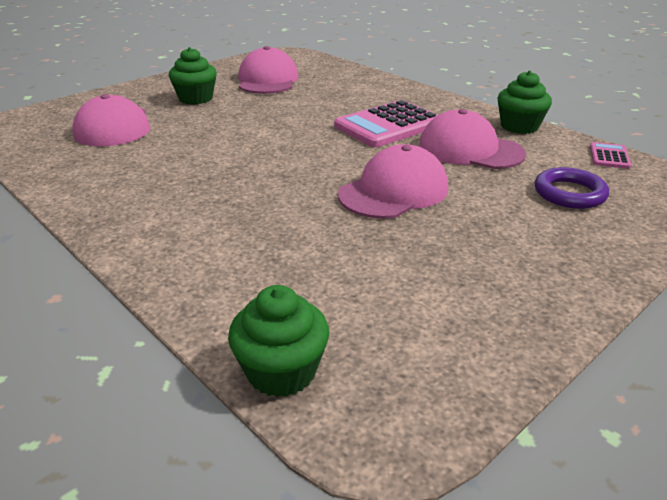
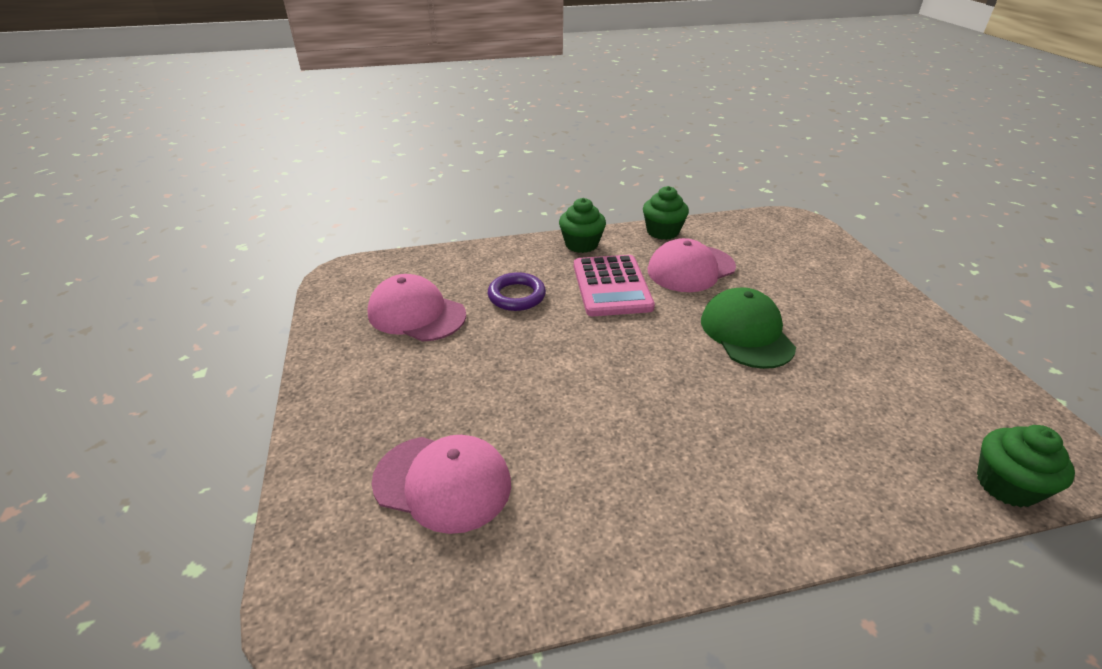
camera: 60 degrees left, 5 degrees up
green cupcake [169,47,217,105] -> green cupcake moved to [559,198,606,253]
pink cap [338,144,448,219] -> green cap [701,287,796,369]
purple ring [535,167,609,209] -> purple ring moved to [488,272,546,311]
pink calculator [590,142,631,169] -> none

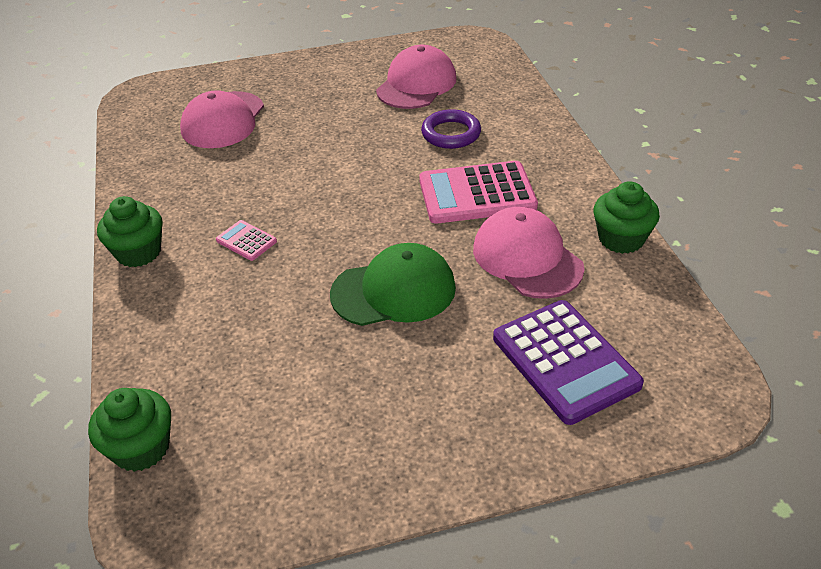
camera: 90 degrees right, 5 degrees up
green cupcake [559,198,606,253] -> green cupcake moved to [97,196,163,267]
none -> pink calculator [216,220,277,261]
none -> purple calculator [493,300,644,425]

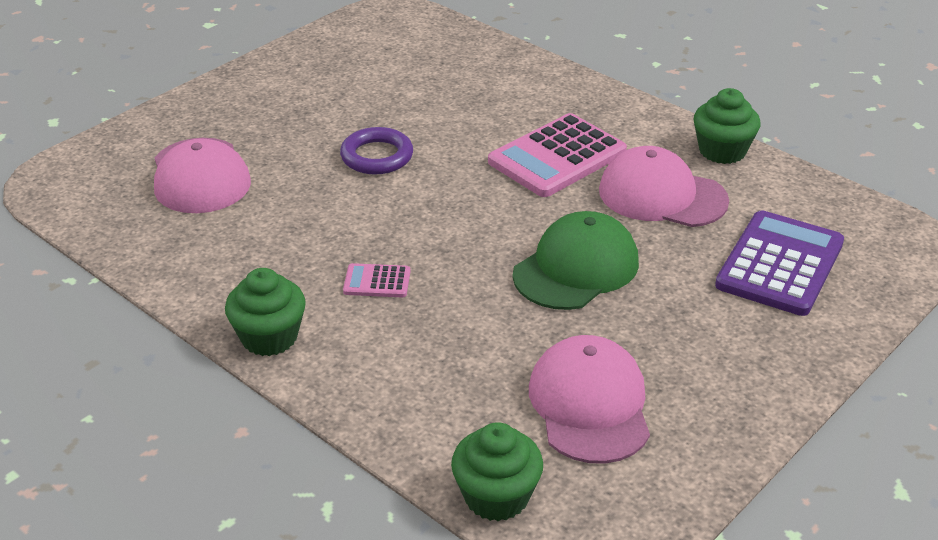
camera: 35 degrees left, 5 degrees down
pink cap [376,45,457,109] -> pink cap moved to [529,335,650,464]
purple ring [421,109,481,149] -> purple ring moved to [340,127,413,174]
purple calculator [493,300,644,425] -> purple calculator turned 90 degrees counterclockwise [715,210,844,316]

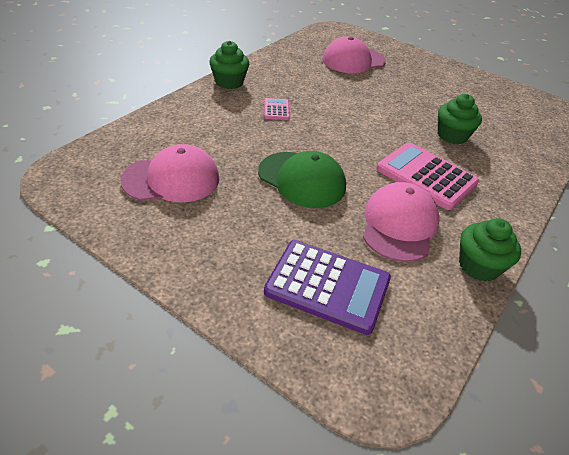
camera: 80 degrees right, 5 degrees up
purple ring [340,127,413,174] -> none
green cupcake [451,422,543,521] -> green cupcake moved to [438,94,482,144]

